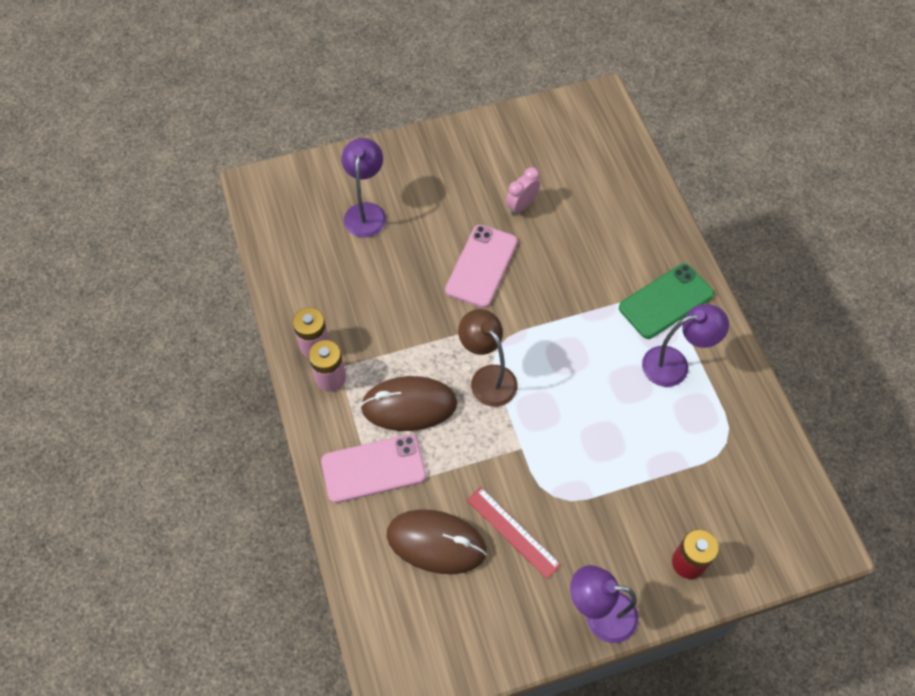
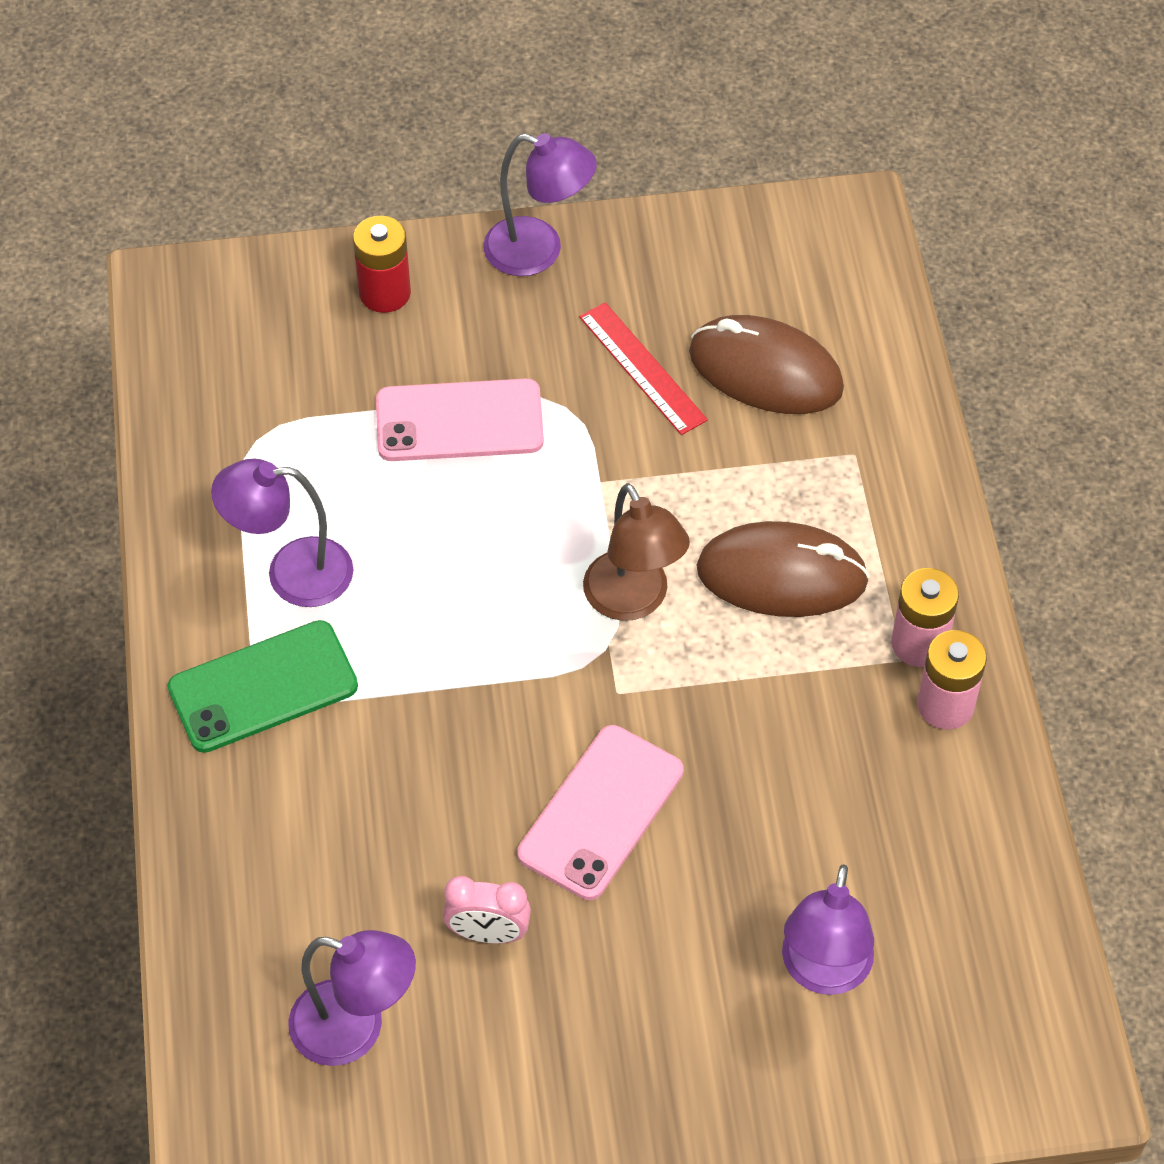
camera: 170 degrees left, 5 degrees down
pink phone [321,434,426,503] -> pink phone moved to [376,379,544,461]
pink clock [506,167,540,215] -> pink clock turned 45 degrees clockwise [443,876,531,944]
none -> purple lamp [288,930,416,1066]

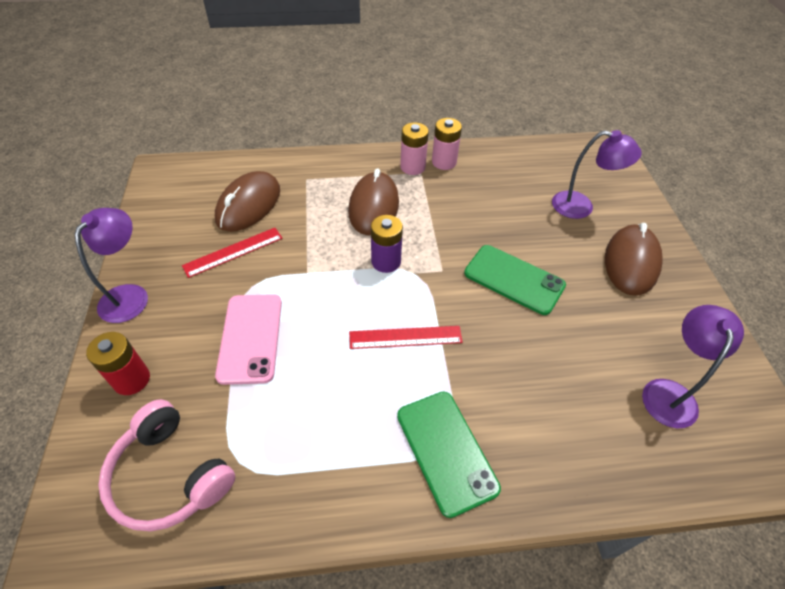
camera: 90 degrees left, 5 degrees down
purple lamp [211,459,353,607] -> none
pink clock [443,876,531,944] -> none
pink phone [518,725,683,900] -> green phone [464,245,566,315]
brown lamp [583,483,690,621] -> purple battery [371,215,403,273]
none -> pink headphones [98,399,235,531]
none -> red ruler [349,326,463,349]
none -> brown mouse [605,223,663,296]

